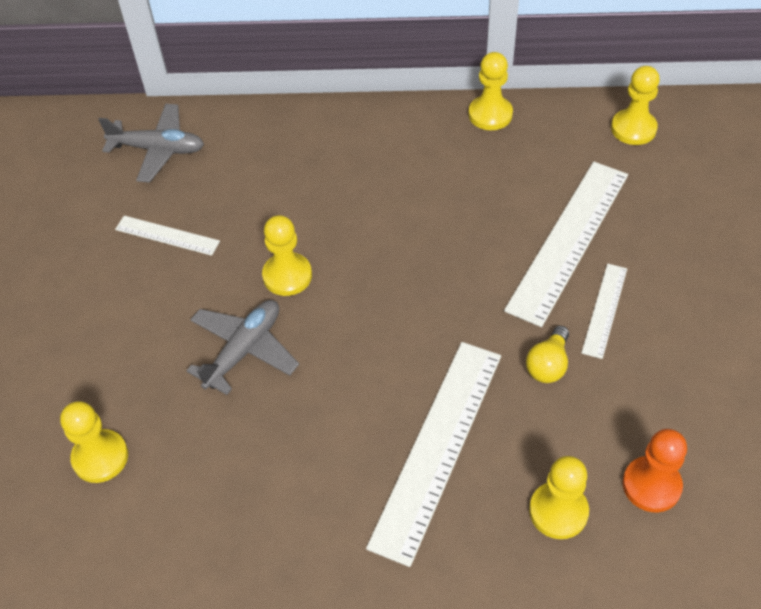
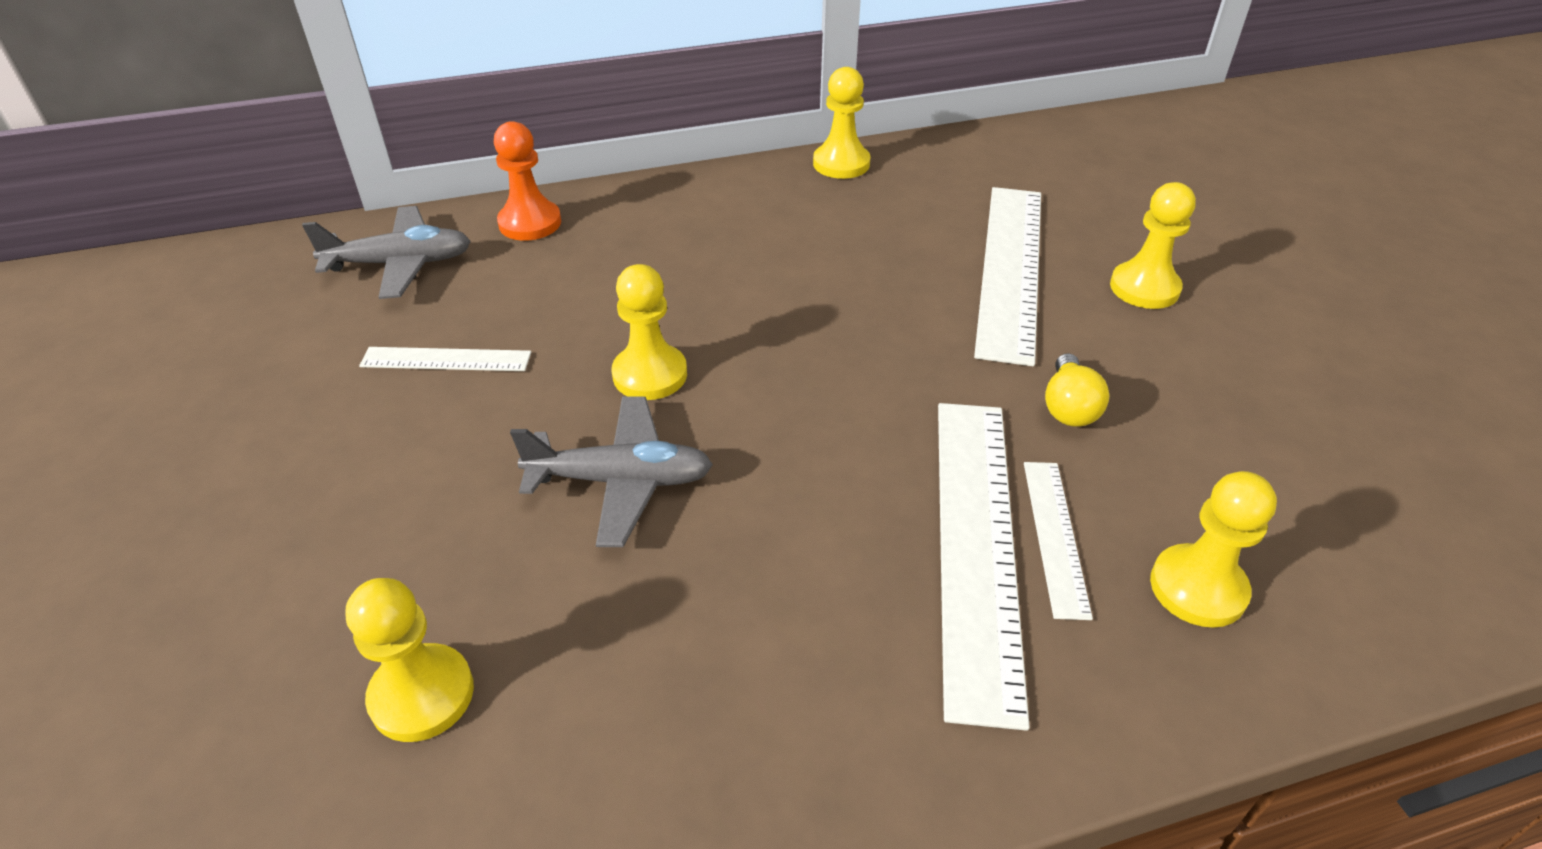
camera: 20 degrees left, 10 degrees down
grey plane [186,300,299,395] -> grey plane turned 75 degrees clockwise [510,396,713,547]
white ruler [581,264,627,359] -> white ruler moved to [1024,462,1093,620]
yellow pawn [611,66,660,145] -> yellow pawn moved to [1110,182,1196,309]
orange pawn [623,429,687,512] -> orange pawn moved to [494,121,561,241]

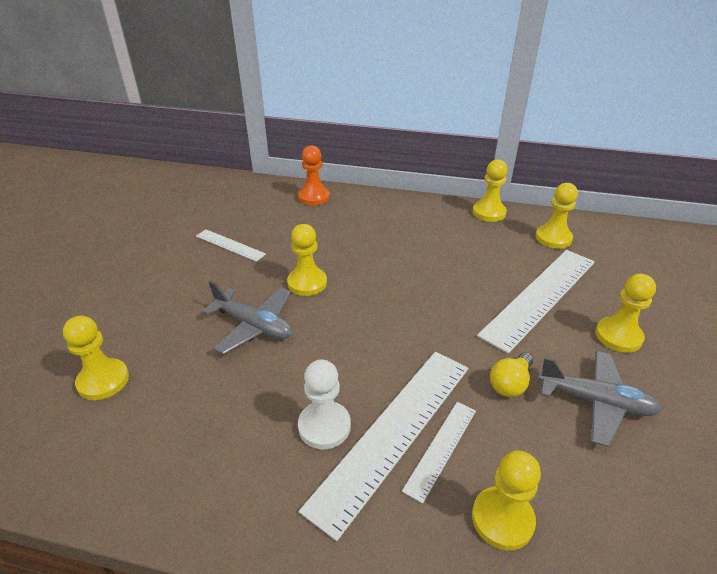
camera: 30 degrees right, 5 degrees down
grey plane [302,206,471,299] -> grey plane moved to [538,351,662,447]
none -> white pawn [298,359,351,449]
none -> yellow pawn [535,183,578,249]

